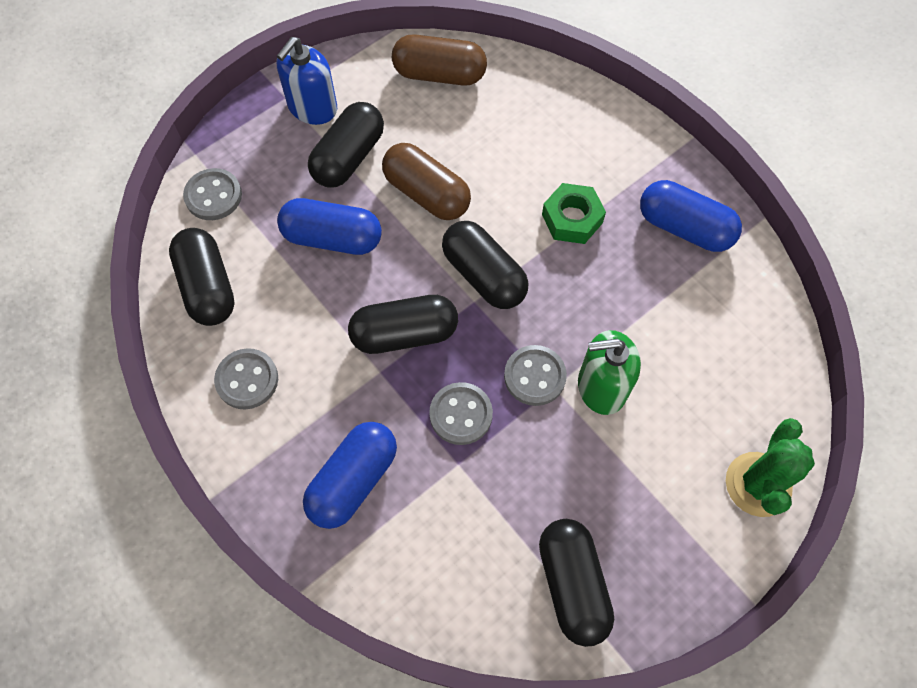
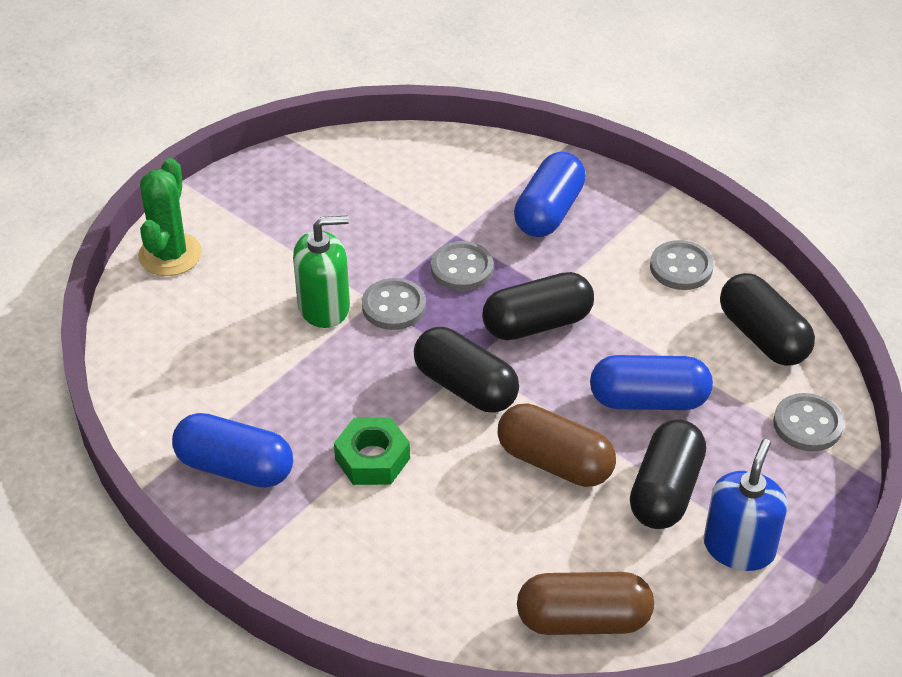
camera: 170 degrees right, 20 degrees down
black capsule [539,519,614,647] -> none

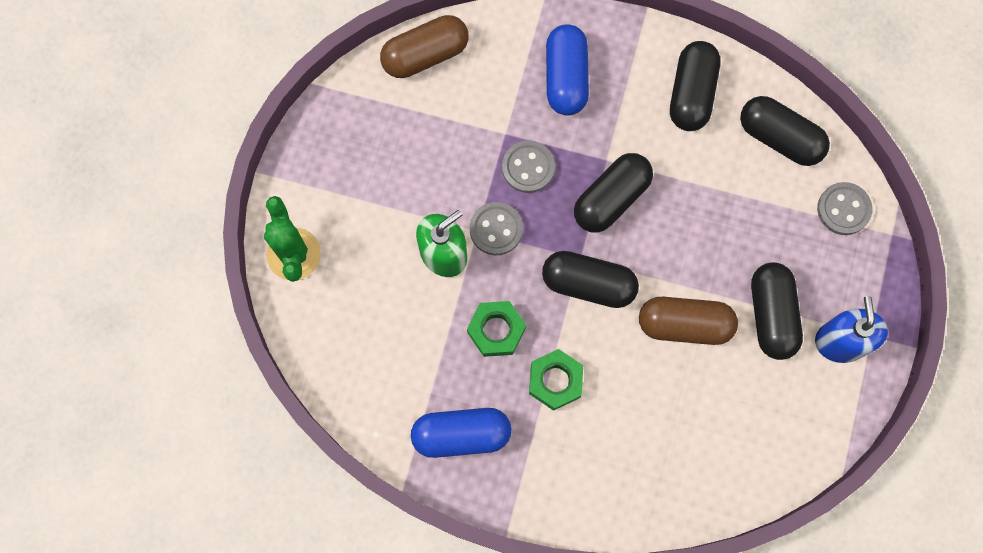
camera: 25 degrees left, 30 degrees up
brown capsule [517,572,654,635] -> brown capsule moved to [380,15,469,78]
blue capsule [590,355,713,410] -> none
grey button [650,240,714,290] -> black capsule [670,41,720,131]
none -> green nut [467,301,526,357]

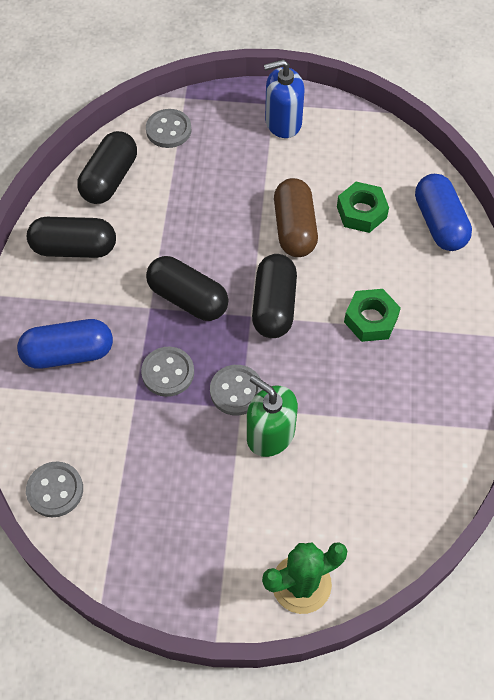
camera: 100 degrees left, 15 degrees down
brown capsule [380,15,469,78] -> grey button [26,462,83,517]
blue capsule [411,408,511,458] -> blue capsule moved to [415,174,472,251]
green nut [467,301,526,357] -> green nut moved to [337,182,389,233]
black capsule [751,262,803,360] -> none

